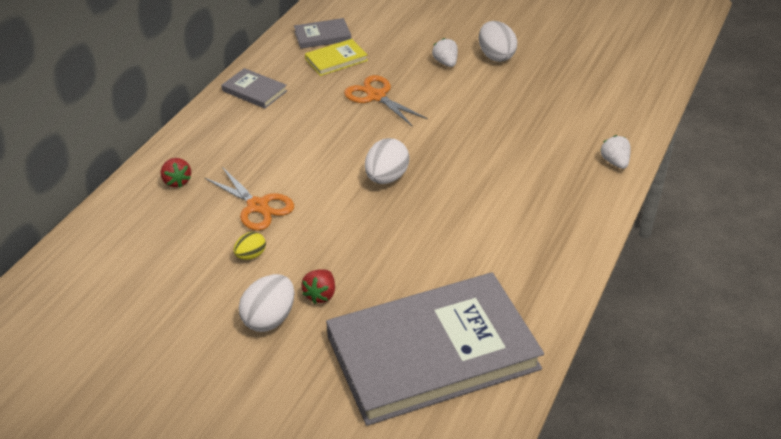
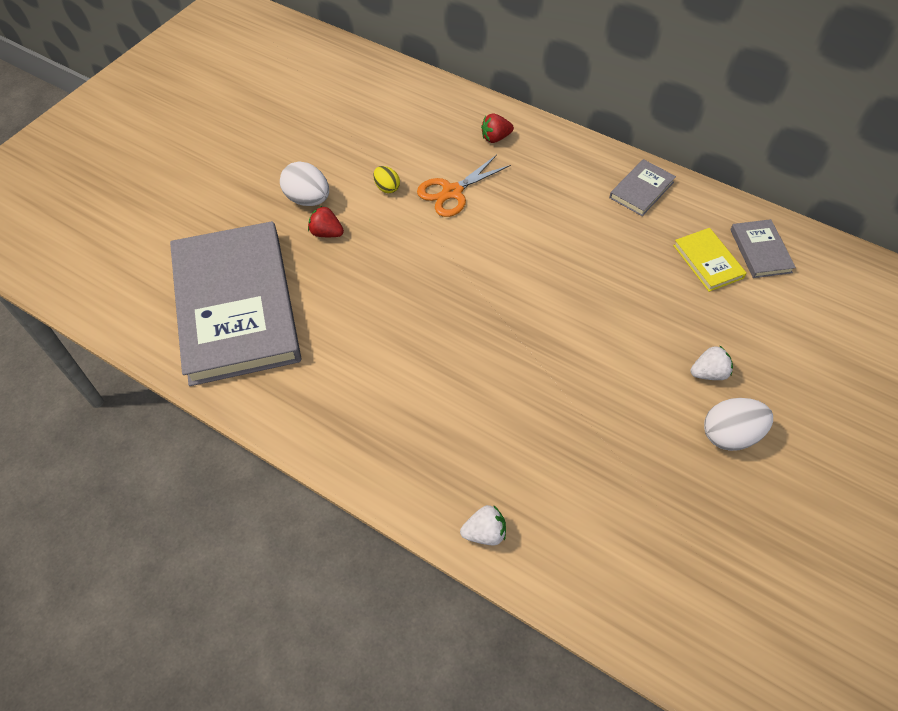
camera: 95 degrees right, 15 degrees up
orange scissors [344,75,428,127] -> none
white egg [365,138,409,184] -> none

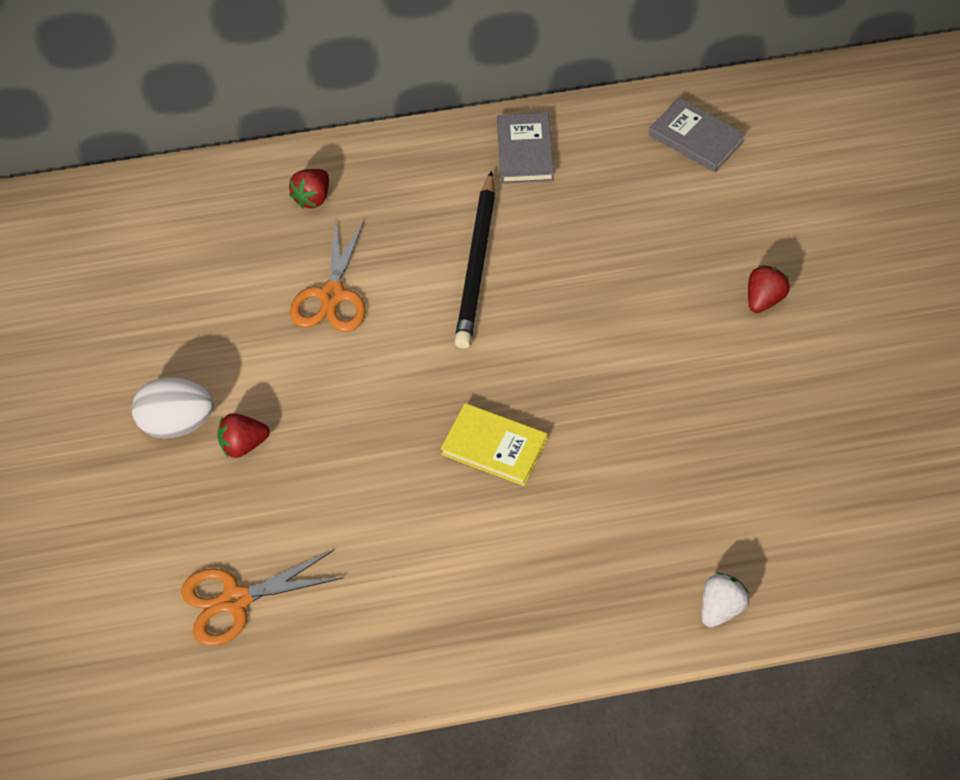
camera: 40 degrees left, 0 degrees up
grey book [170,221,301,386] -> orange scissors [181,550,344,646]
yellow egg [373,166,400,193] -> none
yellow book [673,228,747,292] -> yellow book moved to [441,403,547,486]
white strawberry [690,346,733,380] -> red strawberry [748,265,790,313]
white egg [704,398,773,451] -> none
none -> black pencil [455,171,495,349]

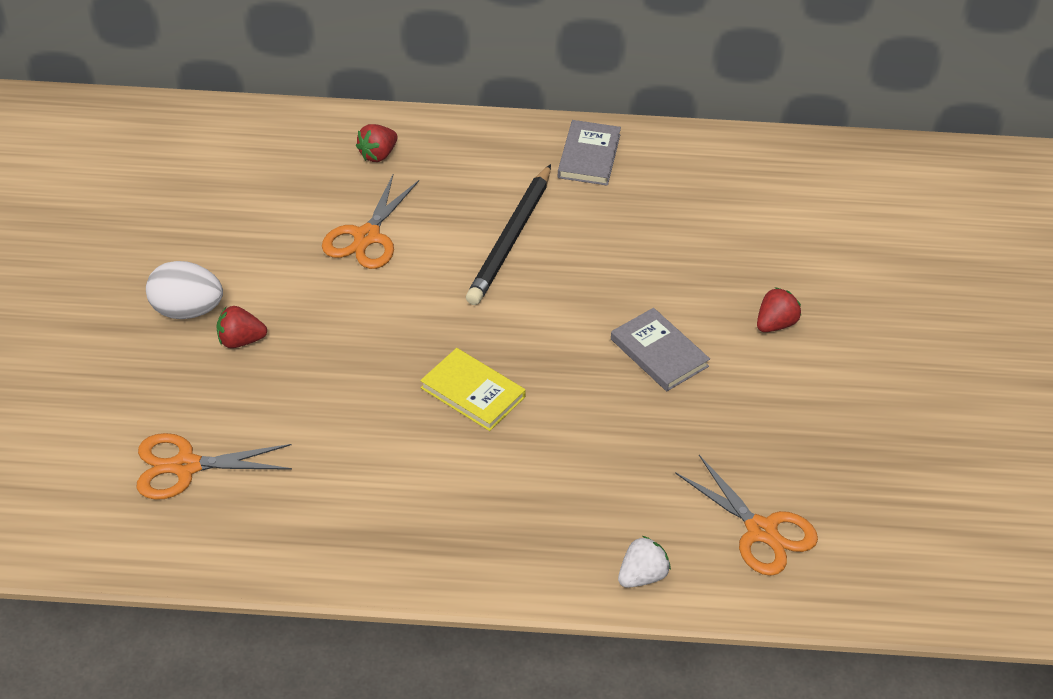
camera: 10 degrees right, 10 degrees down
grey book [649,98,745,172] -> grey book moved to [611,308,710,391]
none -> orange scissors [675,455,818,576]

